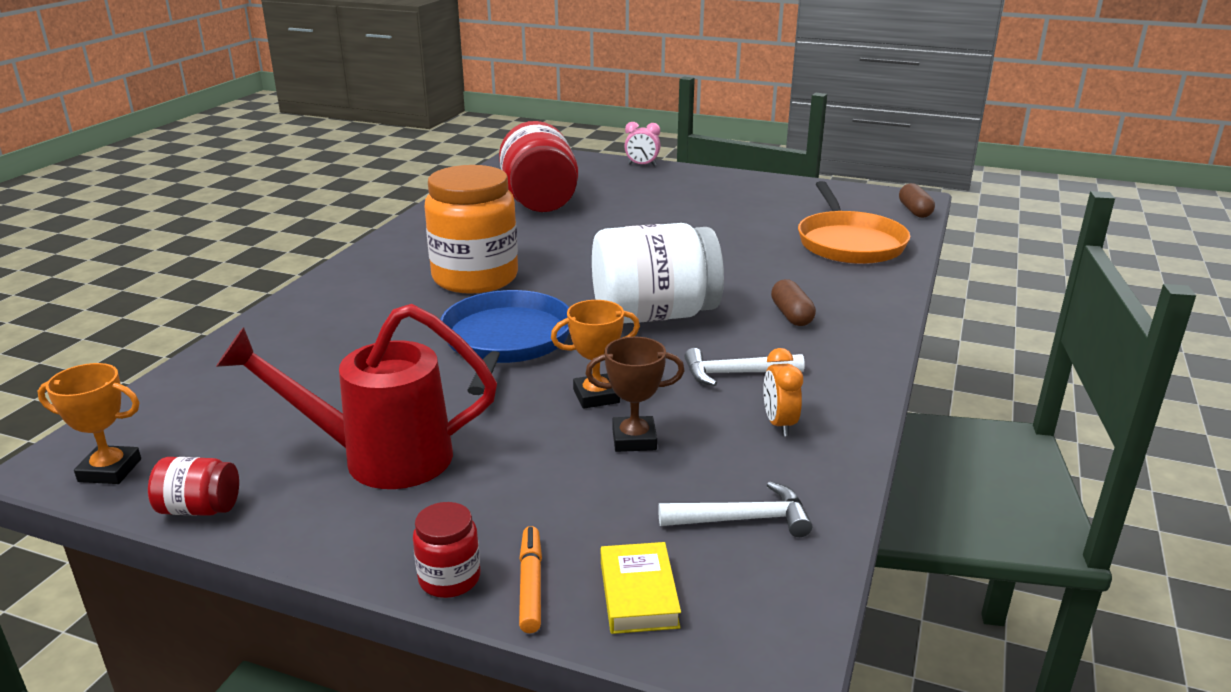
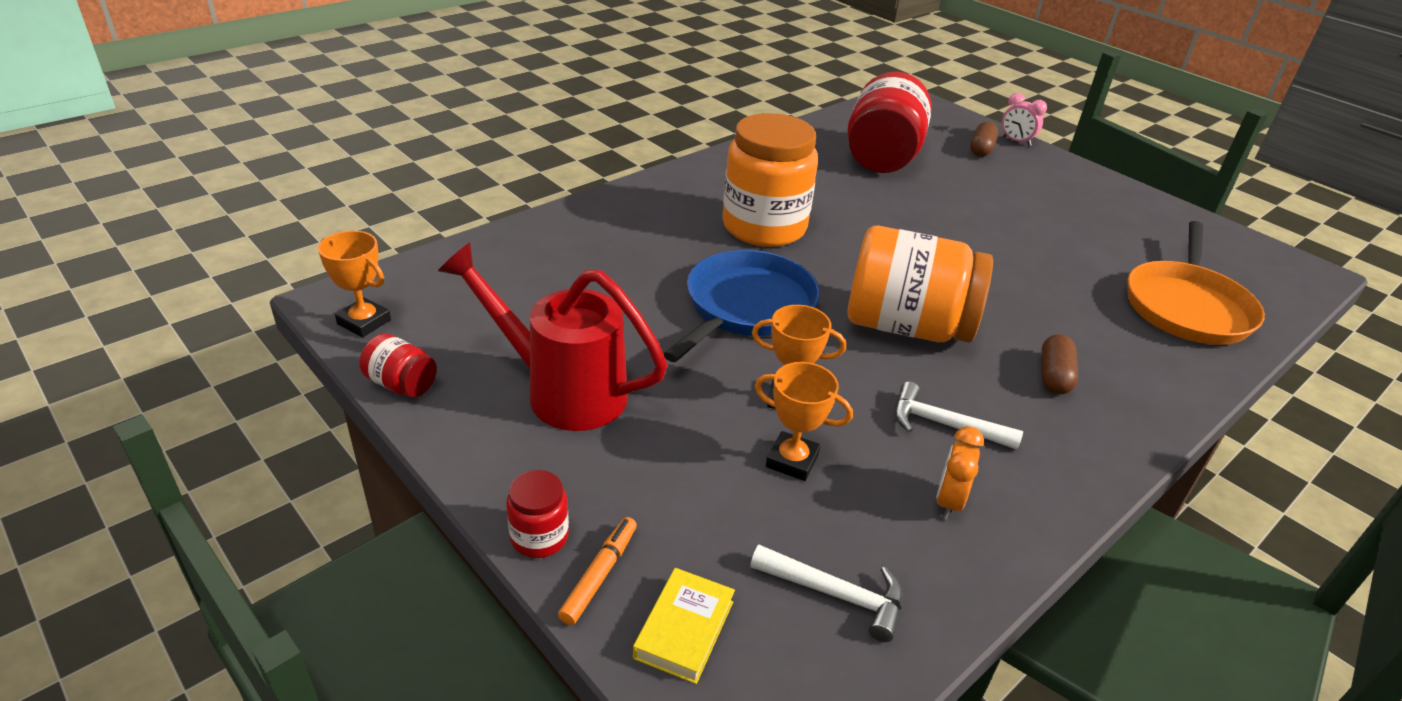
camera: 25 degrees right, 10 degrees up
brown trophy [585,337,684,452] -> orange trophy [755,362,853,481]
white jar [592,223,724,323] -> orange jar [848,225,993,343]
brown capsule [899,183,935,218] -> brown capsule moved to [970,121,998,157]

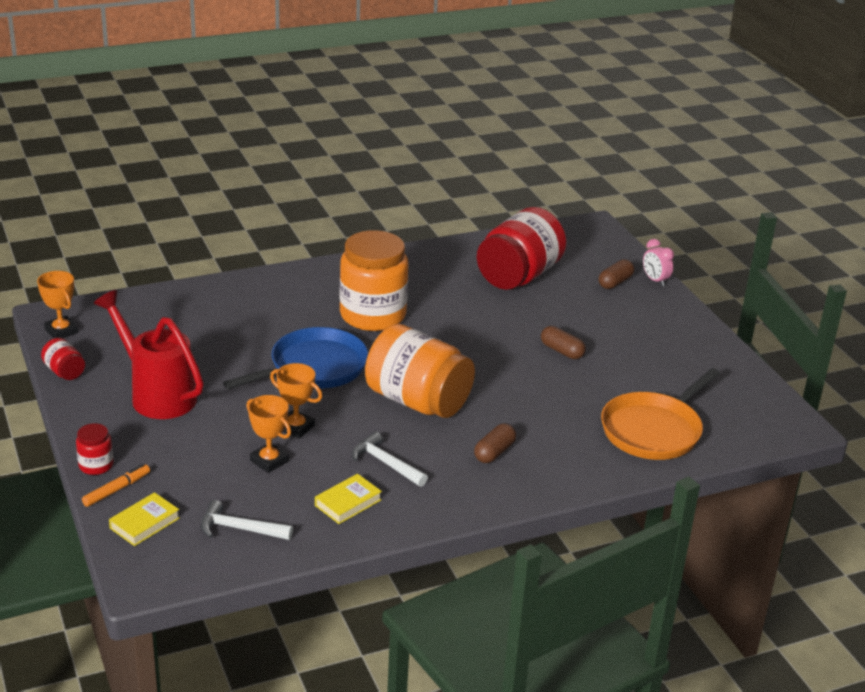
camera: 20 degrees right, 5 degrees down
white hammer [750,545,903,642] -> white hammer turned 150 degrees clockwise [201,500,293,540]
orange clock [936,426,984,520] -> yellow book [315,474,382,524]
none -> brown capsule [541,326,586,359]

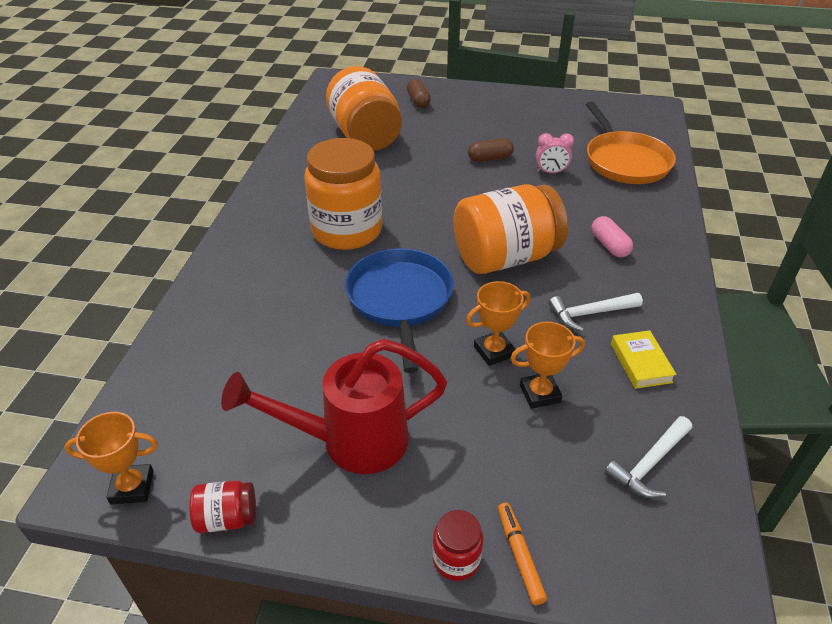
camera: 55 degrees left, 10 degrees up
yellow book [109,492,180,546] -> none
brown capsule [474,423,516,463] -> pink capsule [591,216,633,258]
red jar [477,207,567,290] -> orange jar [326,66,402,151]
pink clock [643,239,674,286] -> pink clock moved to [536,133,574,173]

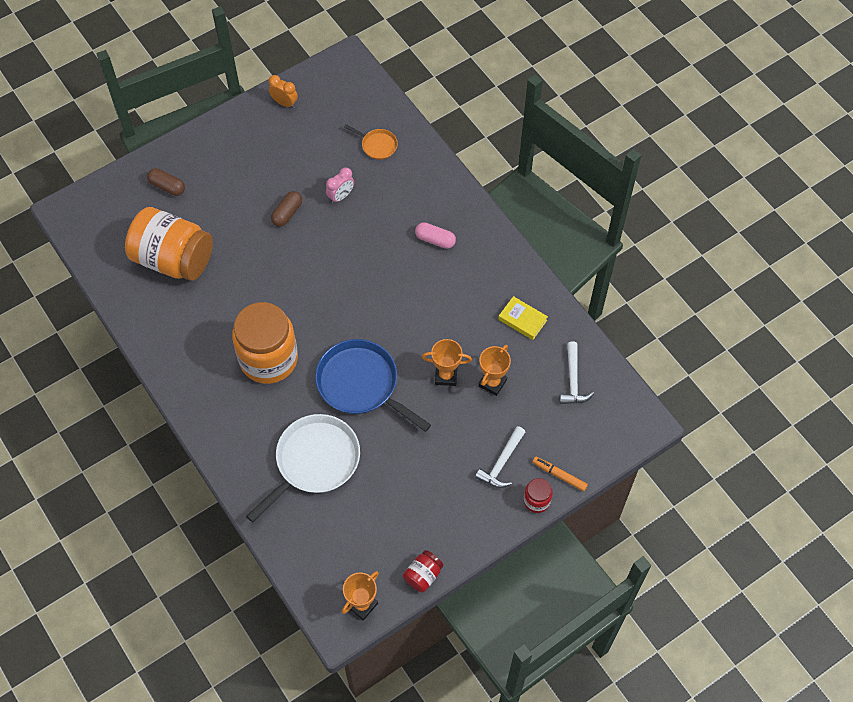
camera: 45 degrees left, 20 degrees up
red watering can [221,339,447,474] -> none
orange jar [454,184,568,274] -> none
orange trophy [466,281,531,366] -> orange trophy turned 75 degrees clockwise [422,339,472,386]
white hammer [549,293,643,331] -> white hammer moved to [475,426,525,488]
orange pan [586,101,676,184] -> orange pan [344,124,398,160], size x0.48
none -> white pan [246,414,360,522]
none -> orange clock [269,75,298,108]

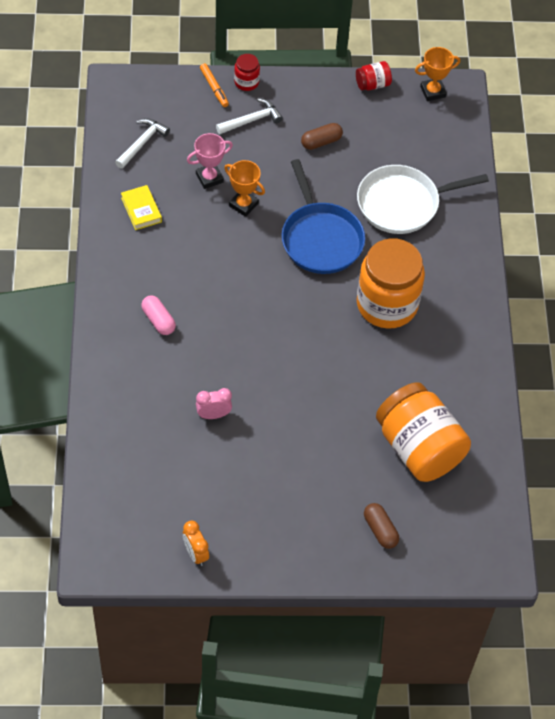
camera: 150 degrees left, 5 degrees down
brown capsule [271,191,302,227] -> brown capsule moved to [301,123,343,150]
orange pan [344,124,398,160] -> none
orange trophy [478,345,511,396] -> pink trophy [187,133,233,189]

